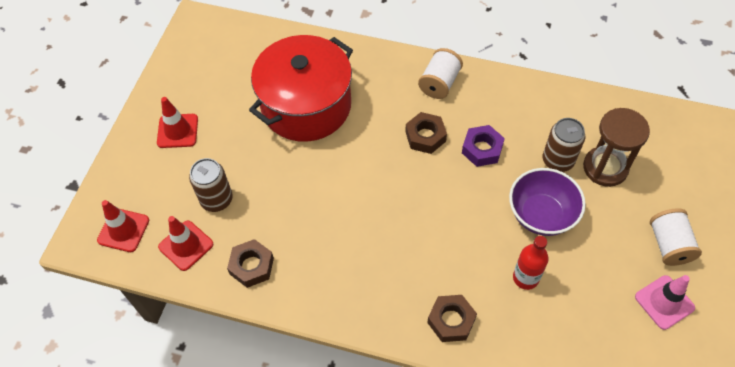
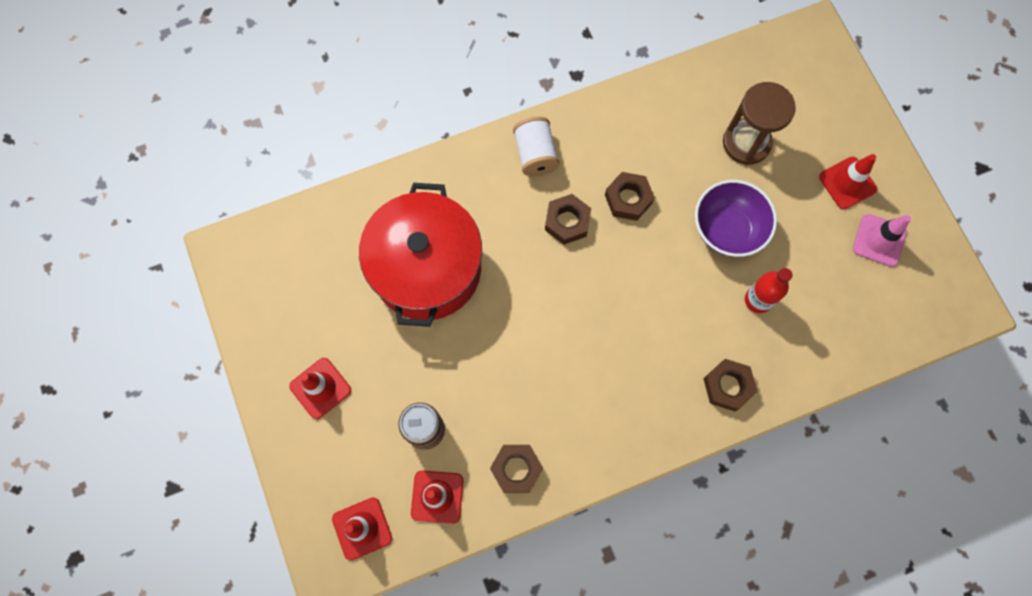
camera: 40 degrees left, 15 degrees up
purple nut [462,125,505,167] -> brown nut [605,172,655,221]
brown can [543,118,585,172] -> none
white spool [650,208,702,266] -> red traffic cone [819,154,877,210]

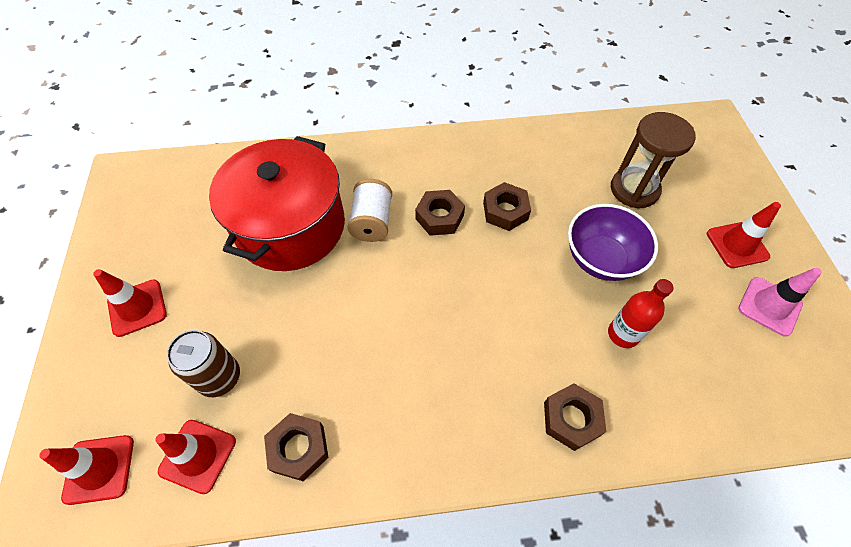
camera: 15 degrees right, 15 degrees down
white spool [513,116,560,176] -> white spool moved to [347,179,392,242]

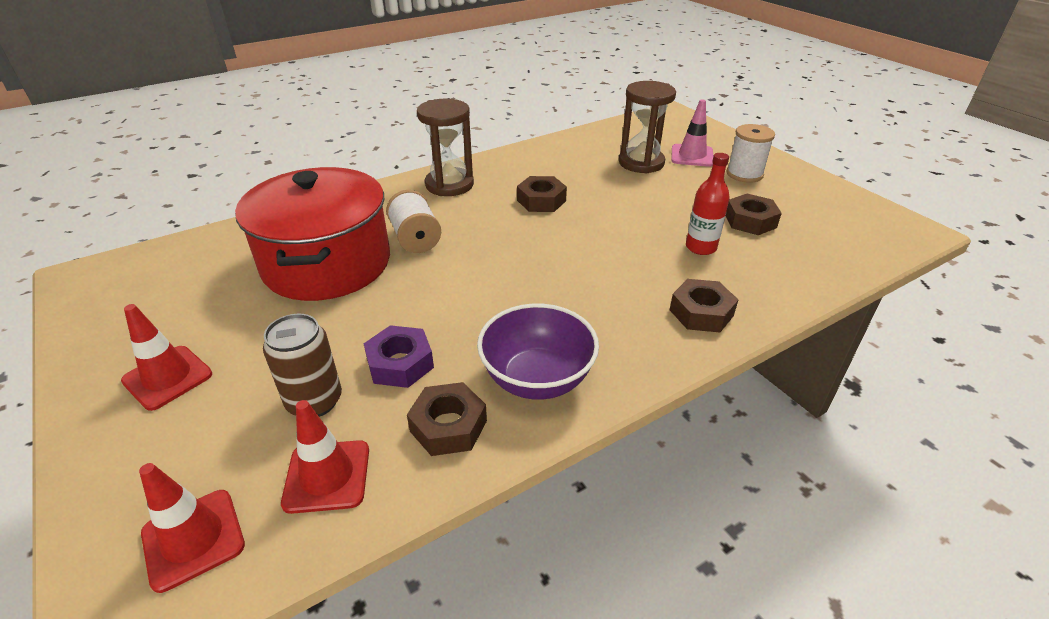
camera: 25 degrees left, 20 degrees down
brown nut [415,190,465,236] -> brown nut moved to [726,194,782,235]
purple bowl [568,204,658,281] -> purple bowl moved to [477,303,599,400]
red traffic cone [707,202,781,268] -> white spool [726,124,775,183]
pink traffic cone [738,268,822,336] -> pink traffic cone moved to [671,99,713,167]
none -> purple nut [363,325,434,388]
none -> brown hourglass [417,99,474,196]

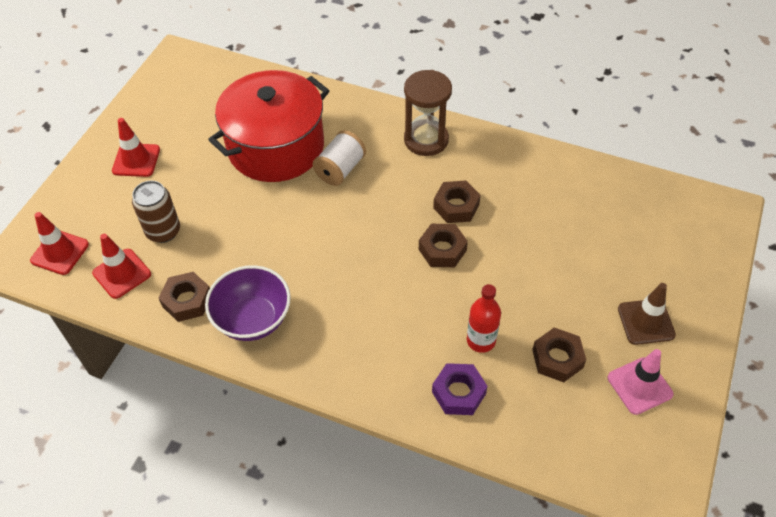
camera: 55 degrees right, 15 degrees up
purple nut [363,325,434,388] -> purple nut moved to [432,363,487,415]
brown hourglass [619,81,676,174] -> none
brown nut [670,279,738,332] -> brown nut moved to [419,224,468,267]
pink traffic cone [671,99,713,167] -> pink traffic cone moved to [608,349,673,415]
white spool [726,124,775,183] -> brown traffic cone [618,283,676,345]

